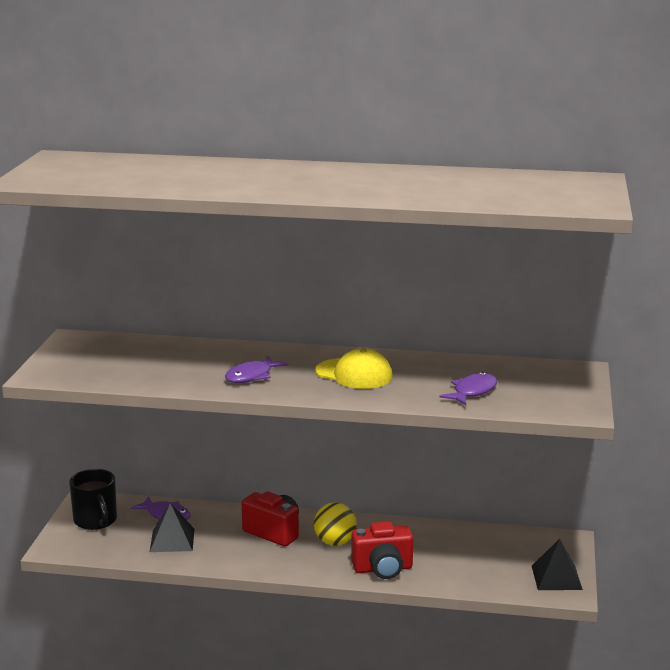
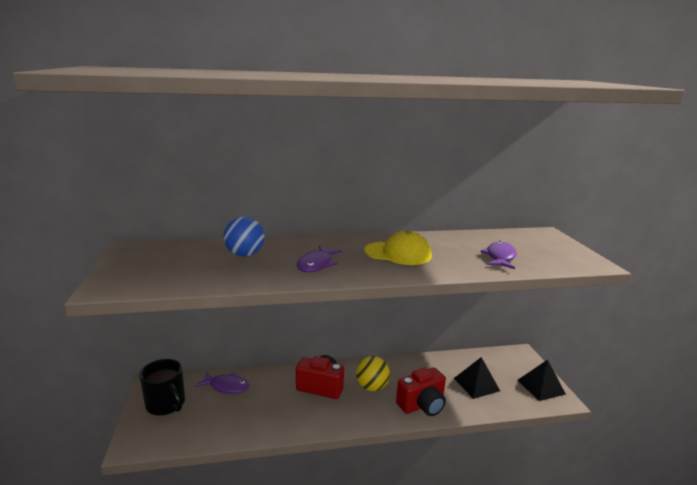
camera: 20 degrees left, 0 degrees up
black pyramid [150,503,195,552] -> black pyramid moved to [454,357,500,399]
none -> blue ball [224,217,264,256]

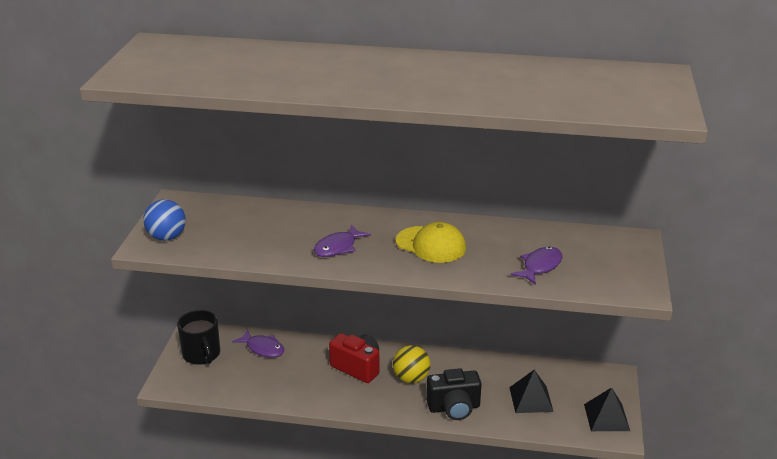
camera: 20 degrees right, 10 degrees up
blue ball [224,217,264,256] -> blue ball moved to [143,200,186,241]
red camera [396,367,446,416] -> black camera [426,368,482,420]

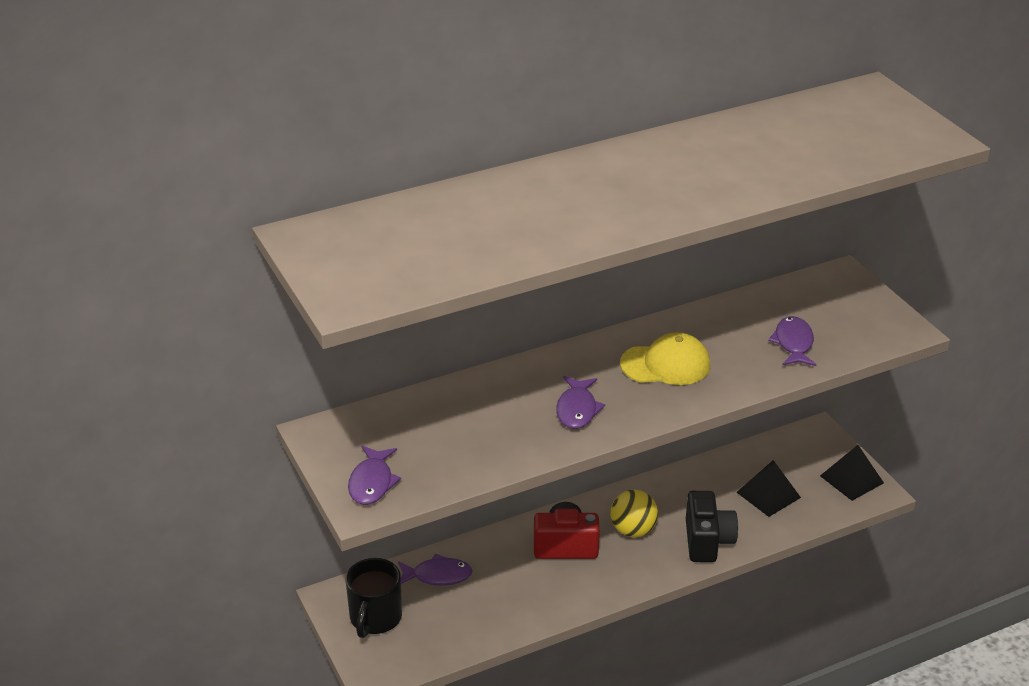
camera: 35 degrees left, 5 degrees up
blue ball [143,200,186,241] -> purple fish [348,446,401,505]
black mug [177,310,220,365] -> black mug turned 75 degrees clockwise [346,558,402,638]
black camera [426,368,482,420] -> black camera turned 45 degrees counterclockwise [686,491,738,562]

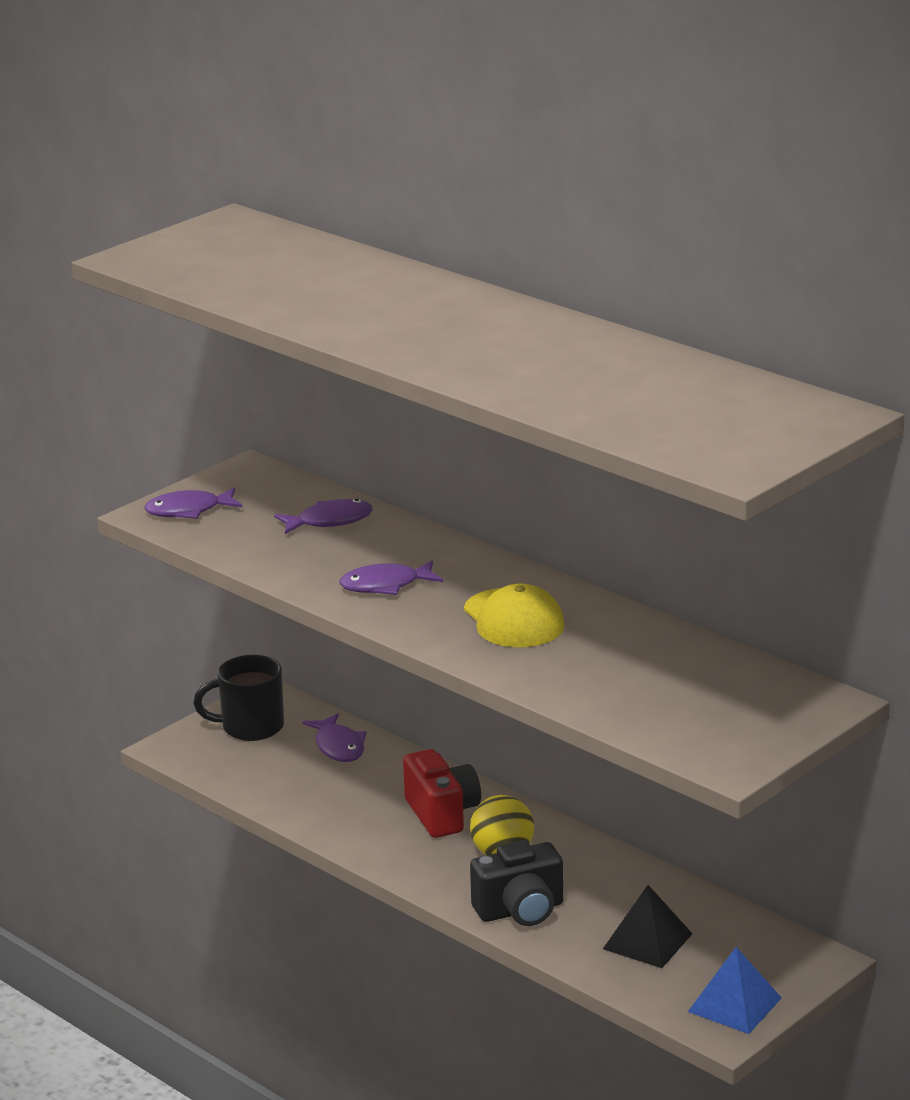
camera: 70 degrees right, 10 degrees down
purple fish [768,316,816,366] -> purple fish moved to [274,499,373,534]
black pyramid [820,445,884,501] -> blue pyramid [688,947,781,1034]

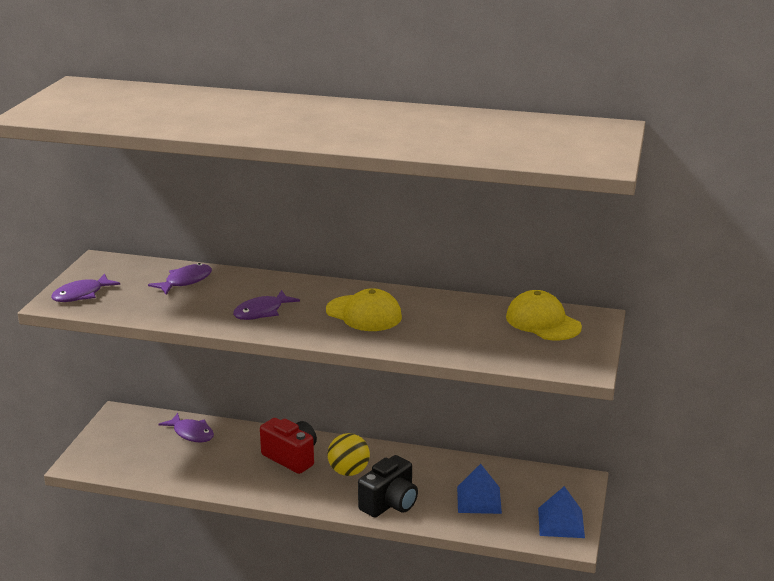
camera: 30 degrees left, 0 degrees up
black mug [193,655,284,741] -> none
black pyramid [603,885,692,968] -> blue pyramid [457,464,502,514]
none -> yellow cap [506,290,582,340]

